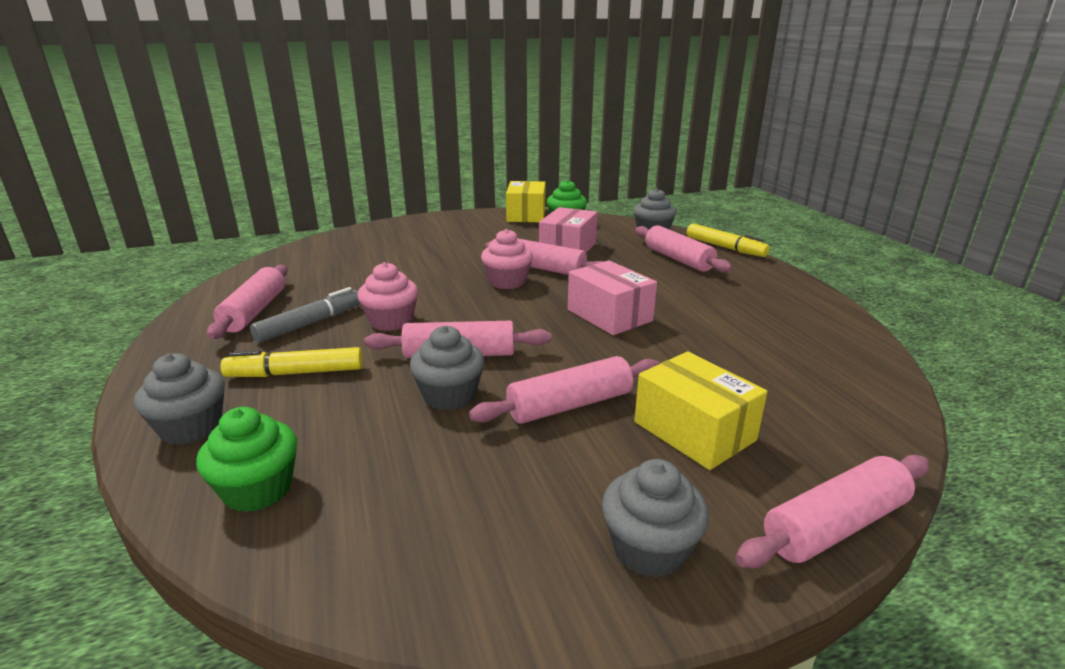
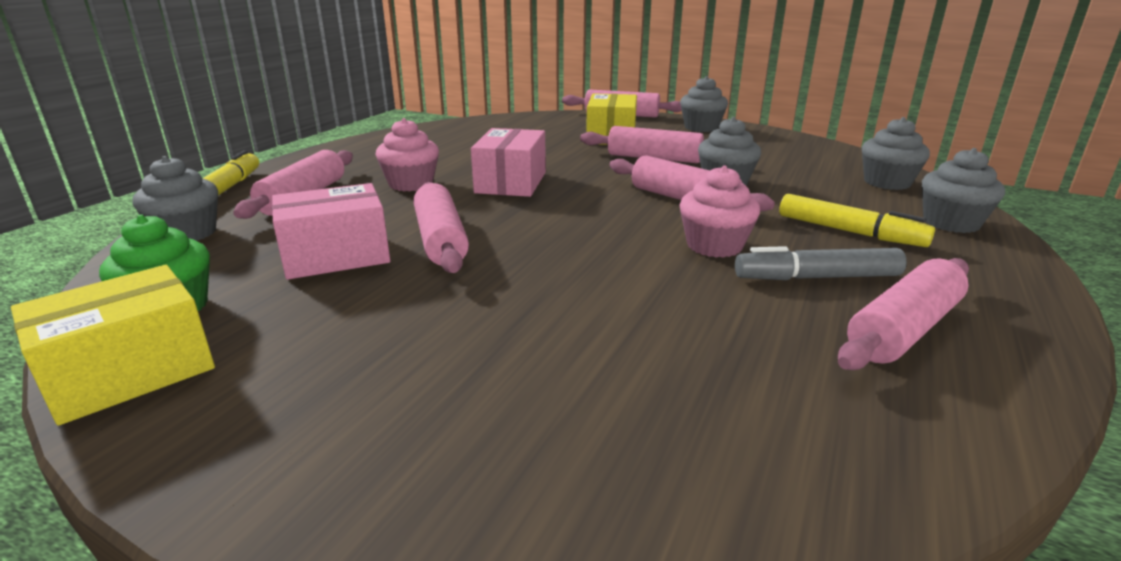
camera: 135 degrees left, 0 degrees up
green cupcake [196,407,297,512] -> grey cupcake [862,117,930,190]
pink cupcake [481,229,533,289] -> pink cupcake moved to [375,118,439,191]

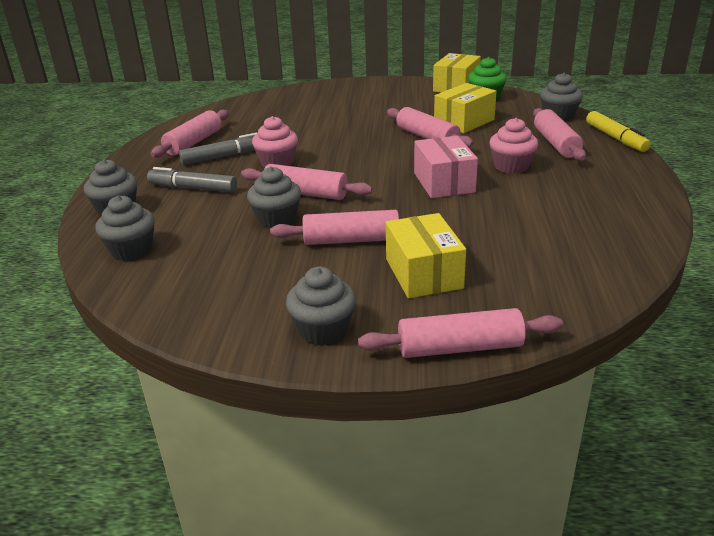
camera: 160 degrees right, 5 degrees up
pink box [272,183,390,280] -> yellow box [434,83,497,134]
yellow marker [779,194,935,247] -> grey marker [147,167,237,192]

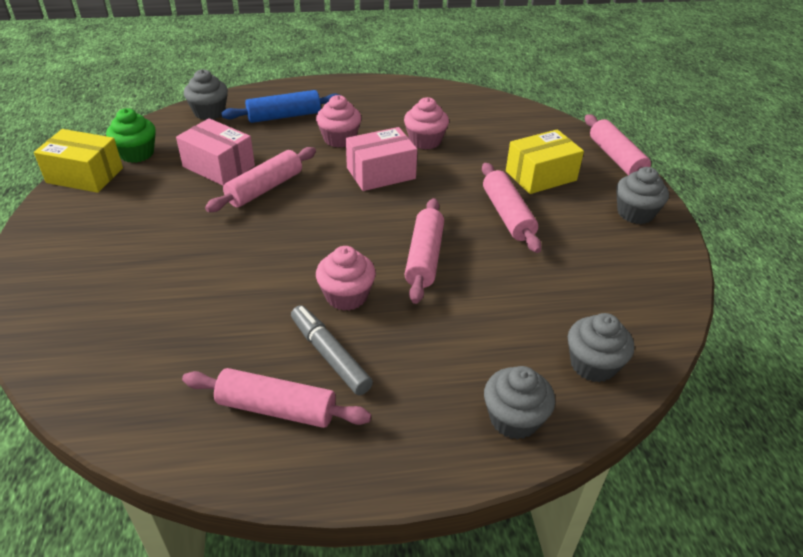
camera: 105 degrees left, 10 degrees up
grey marker [147,167,237,192] -> none
grey cupcake [247,167,301,228] -> none
yellow box [434,83,497,134] -> pink box [176,118,255,186]
pink rolling pin [533,108,586,161] -> blue rolling pin [221,90,342,123]
yellow marker [586,111,651,152] -> none
none -> pink cupcake [404,97,449,150]

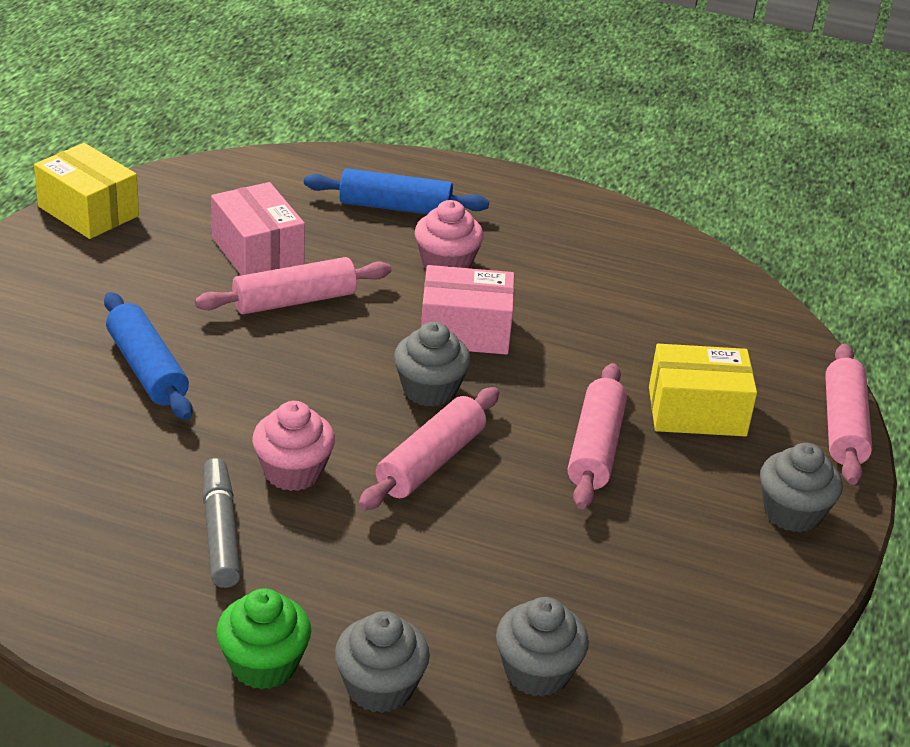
camera: 25 degrees right, 5 degrees down
green cupcake [106,108,156,163] -> green cupcake moved to [216,588,311,690]
pink rolling pin [182,368,371,428] -> none
grey cupcake [184,69,228,120] -> grey cupcake moved to [394,322,471,407]
pink cupcake [404,97,449,150] -> none
none -> blue rolling pin [104,292,192,420]

